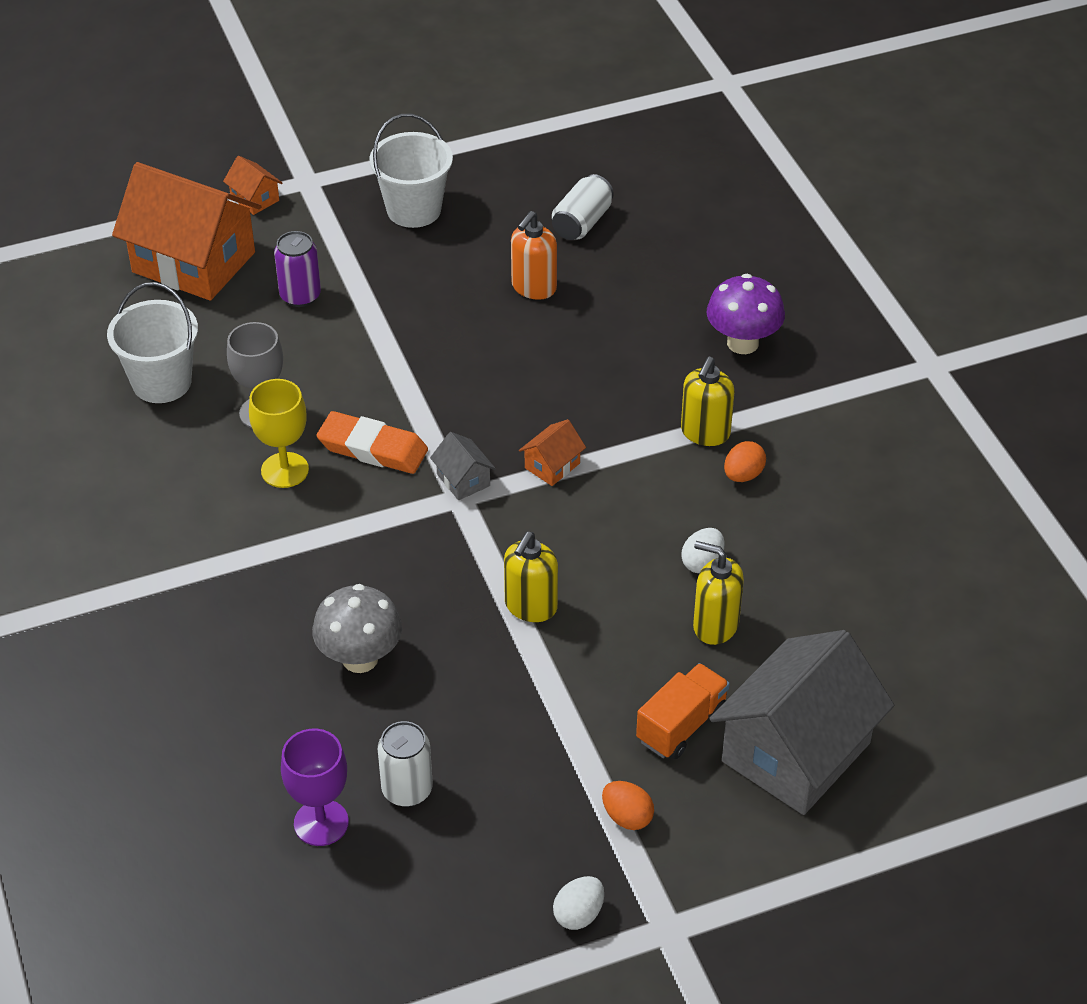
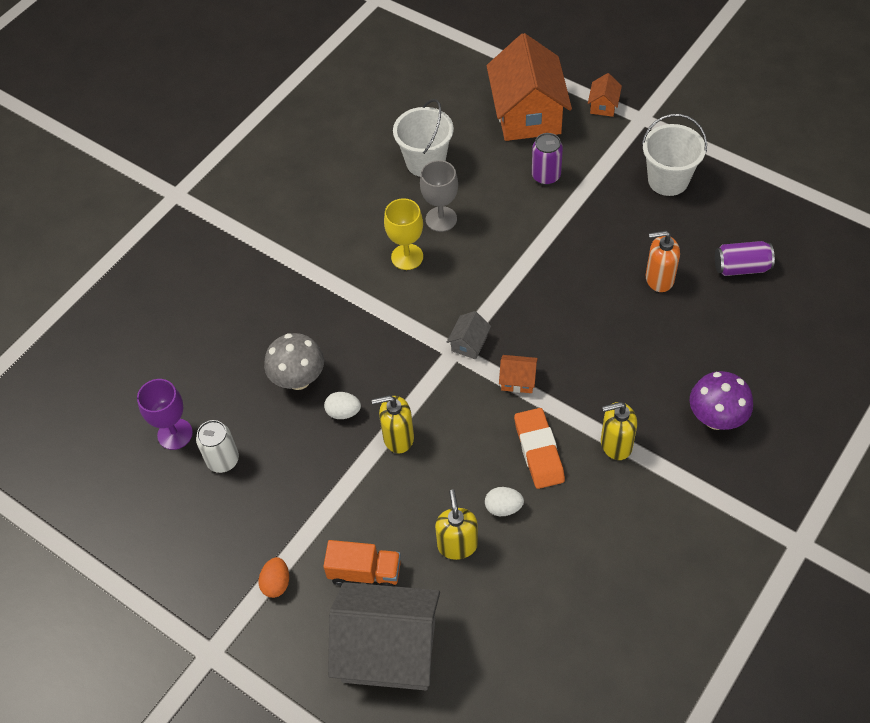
camera: 60 degrees right, 10 degrees up
orange eraser [317,411,428,474] -> orange eraser moved to [514,408,565,489]
white can [552,174,614,240] -> purple can [715,241,775,276]
white egg [553,876,604,930] -> white egg moved to [324,392,361,419]
orange egg [724,441,766,482] -> none

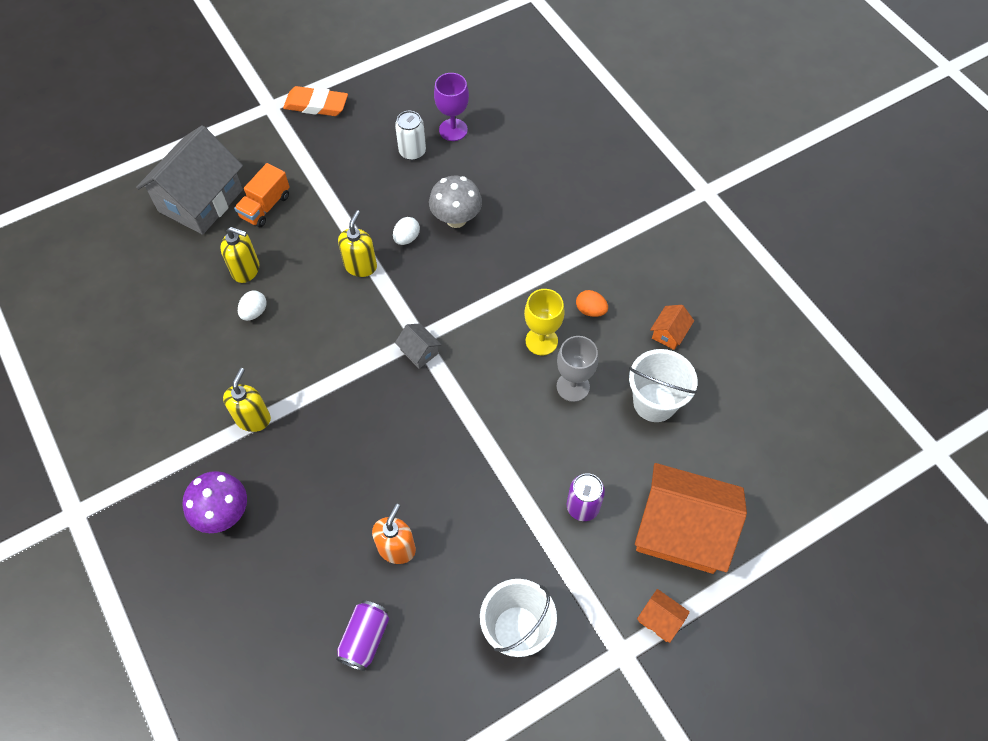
camera: 110 degrees right, 5 degrees up
orange egg [258,557,289,598] -> orange egg moved to [576,290,608,317]
orange house [499,355,538,393] -> orange house moved to [650,305,694,350]
orange eraser [514,408,565,489] -> orange eraser moved to [283,86,348,116]

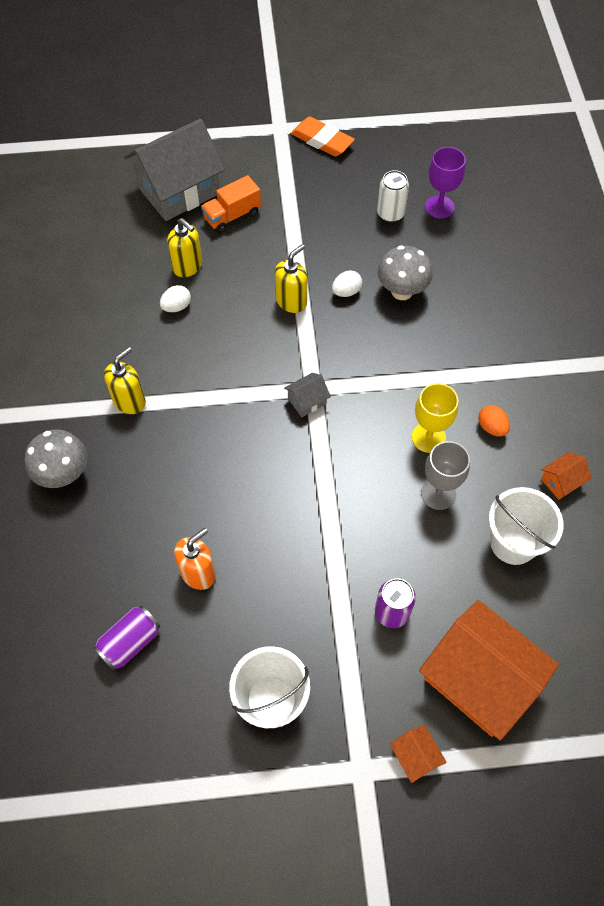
camera: 25 degrees right, 0 degrees up
purple mushroom [182,471,247,533] -> grey mushroom [25,429,87,488]
grey house [395,323,441,369] -> grey house turned 75 degrees clockwise [284,373,331,417]

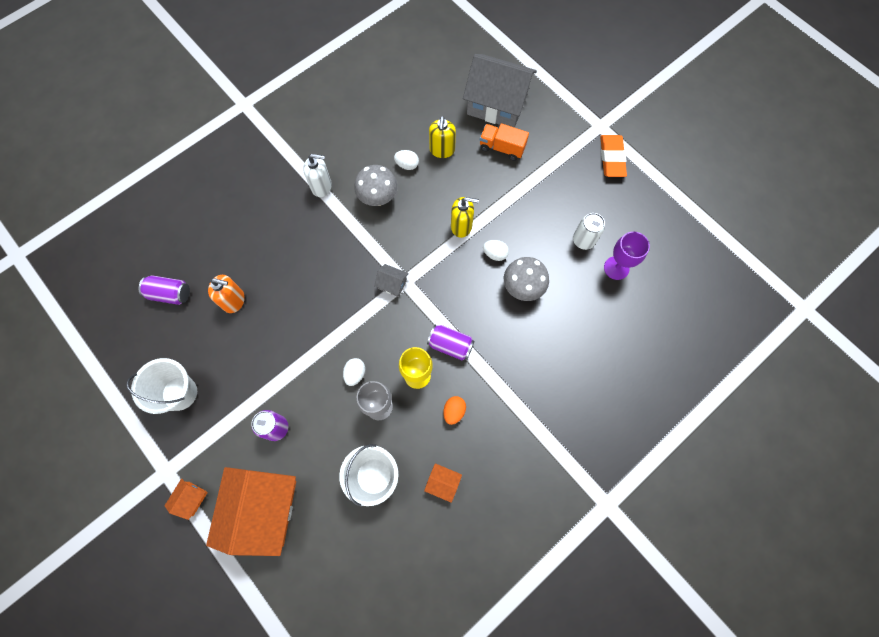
camera: 55 degrees right, 10 degrees up
grey mushroom [25,429,87,488] -> grey mushroom moved to [354,165,397,206]
yellow soap dispenser [104,347,146,414] -> white soap dispenser [303,154,332,197]
none -> white egg [343,358,365,386]
none -> purple can [427,325,475,360]

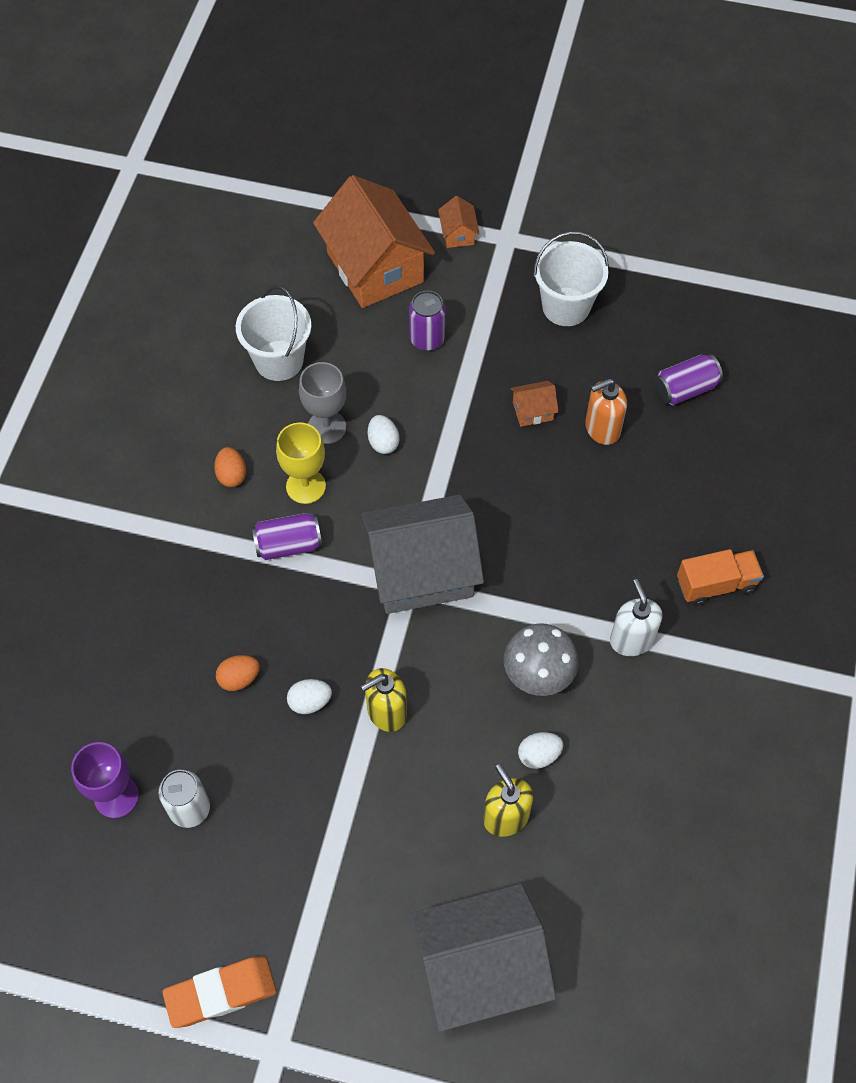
camera: 145 degrees right, 10 degrees down
white soap dispenser [303,154,332,197] -> white soap dispenser turned 105 degrees clockwise [610,579,662,656]
grey house [374,264,409,297] -> grey house [361,495,484,614], size x2.43
orange house [424,463,462,503] -> orange house moved to [510,381,559,427]
orange truck [480,123,529,161] -> orange truck moved to [677,549,764,606]
grey mushroom [504,257,549,301] -> orange egg [216,655,260,691]
orange eraser [600,135,627,177] -> orange eraser turned 75 degrees counterclockwise [162,956,276,1028]

